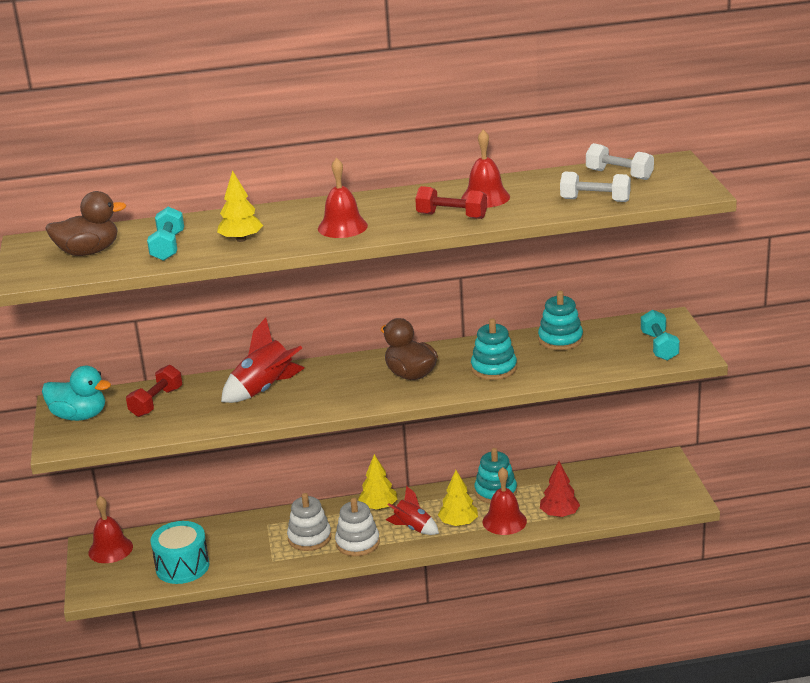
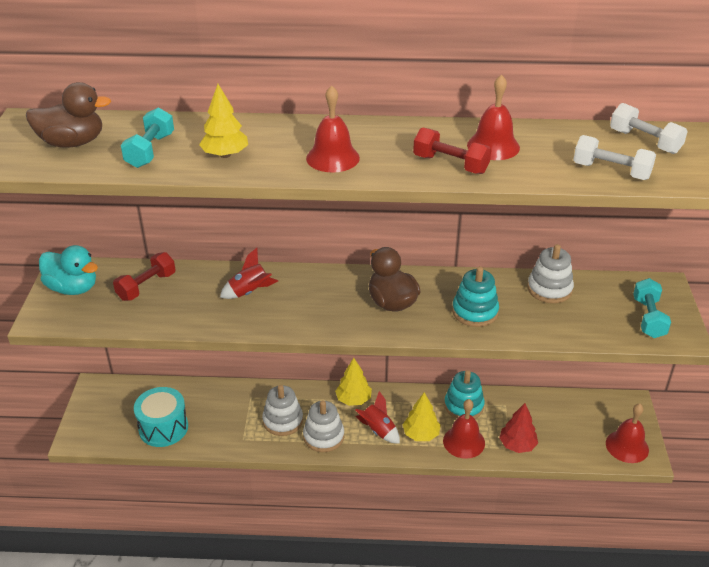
camera: 10 degrees right, 10 degrees up
red bell [88,496,133,563] -> red bell moved to [606,403,649,463]
red rocket [221,318,305,403] -> red rocket [220,248,278,299], size x0.65
turquoise stacking toy [538,290,583,350] -> white stacking toy [527,244,574,303]

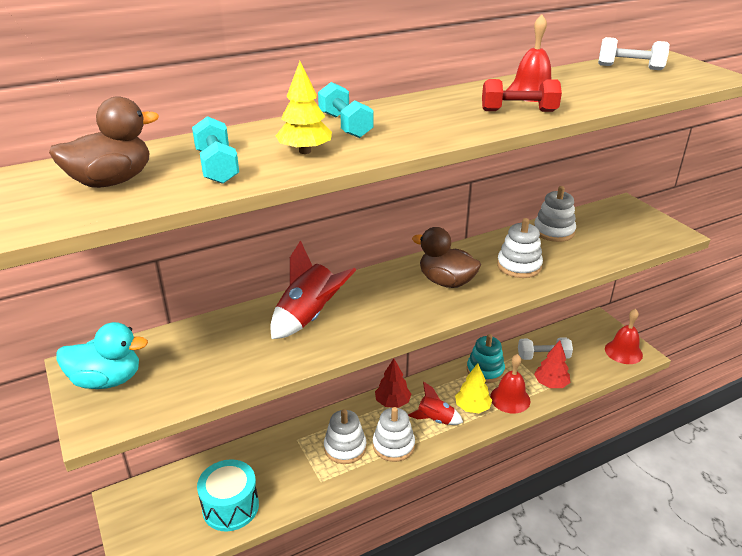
camera: 30 degrees left, 5 degrees down
red dumbbell [113,252,176,301] -> none
red rocket [220,248,278,299] -> red rocket [270,240,356,339], size x1.54
red bell [306,85,360,173] -> none
yellow tree [335,358,372,406] -> red tree [375,358,411,408]
turquoise stacking toy [452,266,499,327] -> white stacking toy [497,218,543,278]
white dumbbell [573,135,656,180] -> white dumbbell moved to [518,337,573,360]
turquoise dumbbell [633,278,671,338] -> turquoise dumbbell moved to [318,82,374,138]

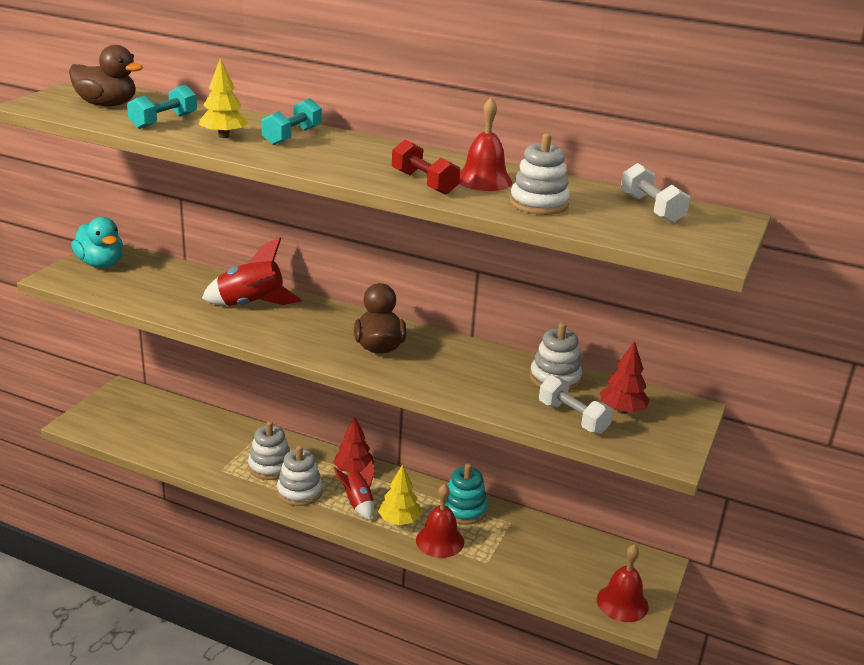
camera: 50 degrees right, 5 degrees down
turquoise drum [197,459,259,531] -> none
white stacking toy [497,218,543,278] -> white stacking toy moved to [510,133,570,215]
white dumbbell [518,337,573,360] -> white dumbbell moved to [539,375,613,434]
red tree [534,340,570,388] -> red tree moved to [600,341,650,414]

